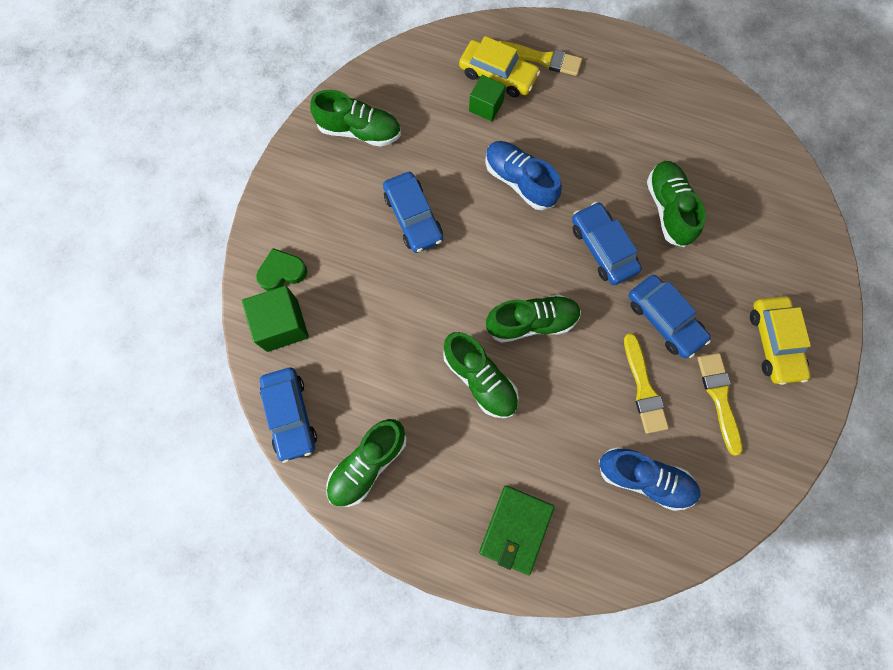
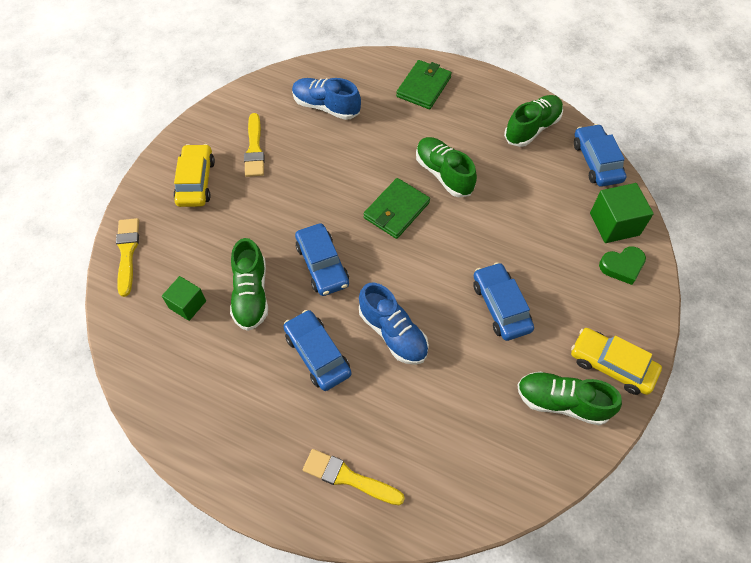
camera: 175 degrees left, 15 degrees down
yellow car [459,36,540,98] -> yellow car moved to [571,328,662,395]
green cube [469,75,506,121] -> green cube moved to [162,276,206,321]
green shoe [486,295,581,343] -> green wallet [363,178,430,239]
yellow brush [624,333,669,434] -> yellow brush moved to [116,218,139,297]
blue car [629,275,711,358] -> blue car moved to [283,310,352,391]

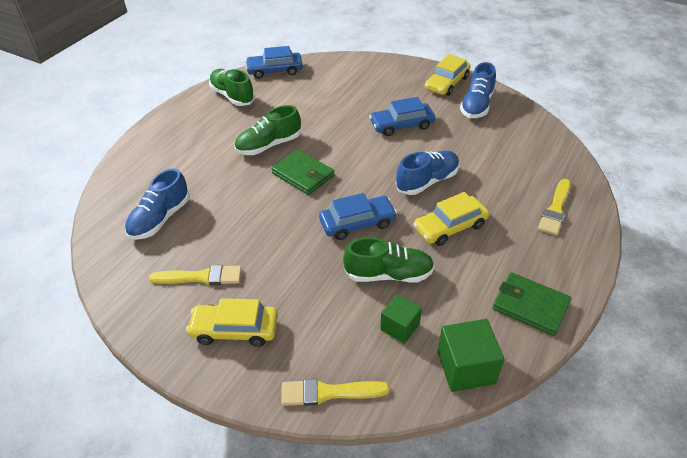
camera: 85 degrees left, 15 degrees down
blue car [283,310,352,391] -> yellow car [413,192,489,246]
green wallet [396,60,452,109] -> green wallet moved to [492,272,571,336]
green shoe [517,371,622,425] -> blue shoe [460,62,496,118]
green cube [590,183,654,243] -> green cube moved to [438,319,504,392]
green heart [599,246,646,285] -> none

